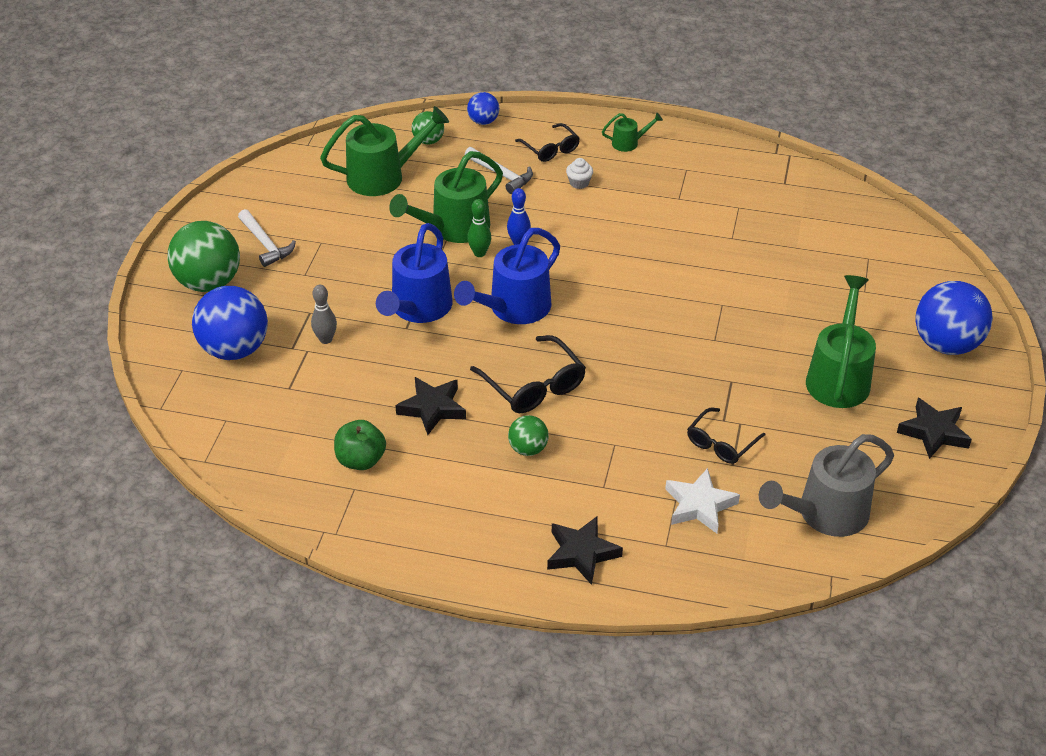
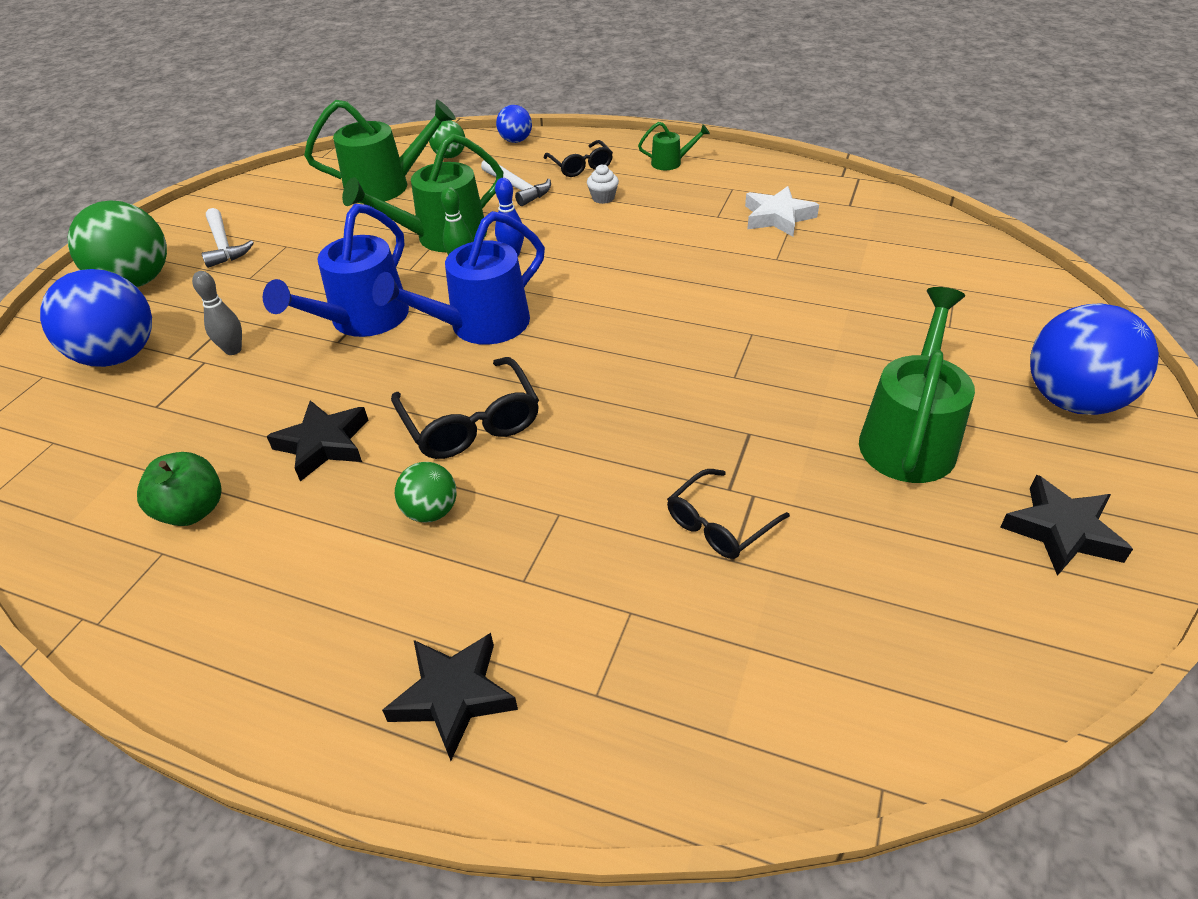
camera: 10 degrees right, 0 degrees up
white star [665,468,740,533] -> white star moved to [745,186,819,237]
grey watering can [759,434,894,537] -> none

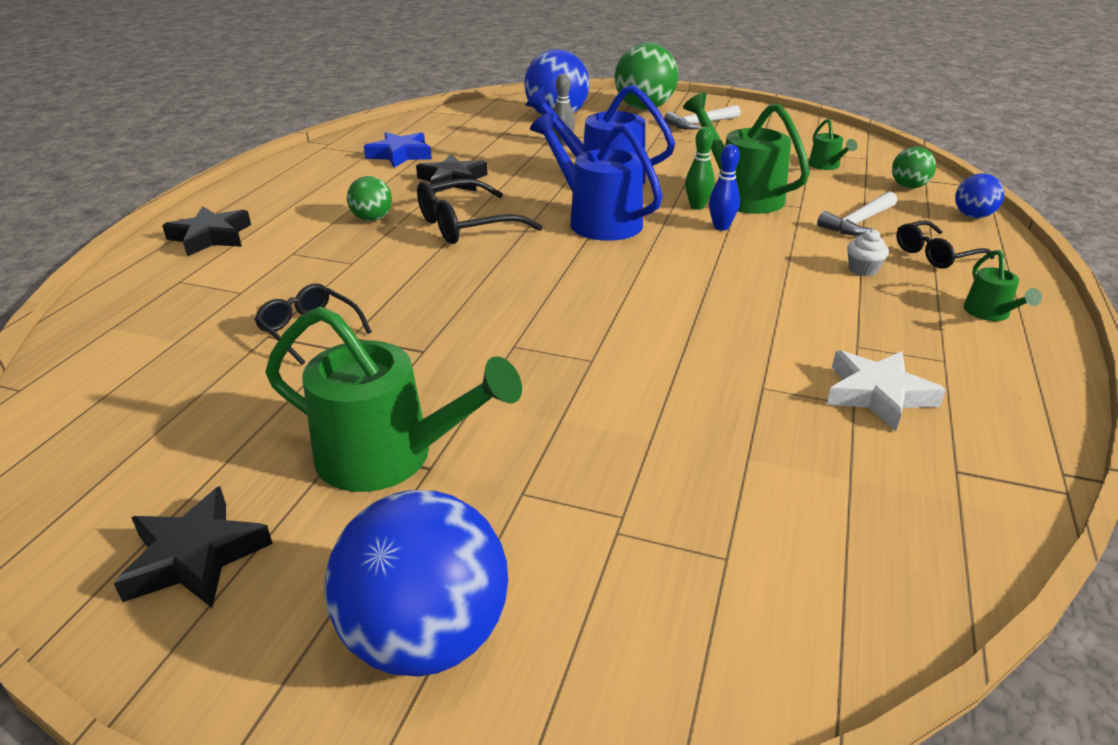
camera: 85 degrees right, 10 degrees down
green apple [137,452,222,526] -> blue star [364,132,432,168]
green watering can [304,100,456,204] -> green watering can [809,119,857,170], size x0.48

